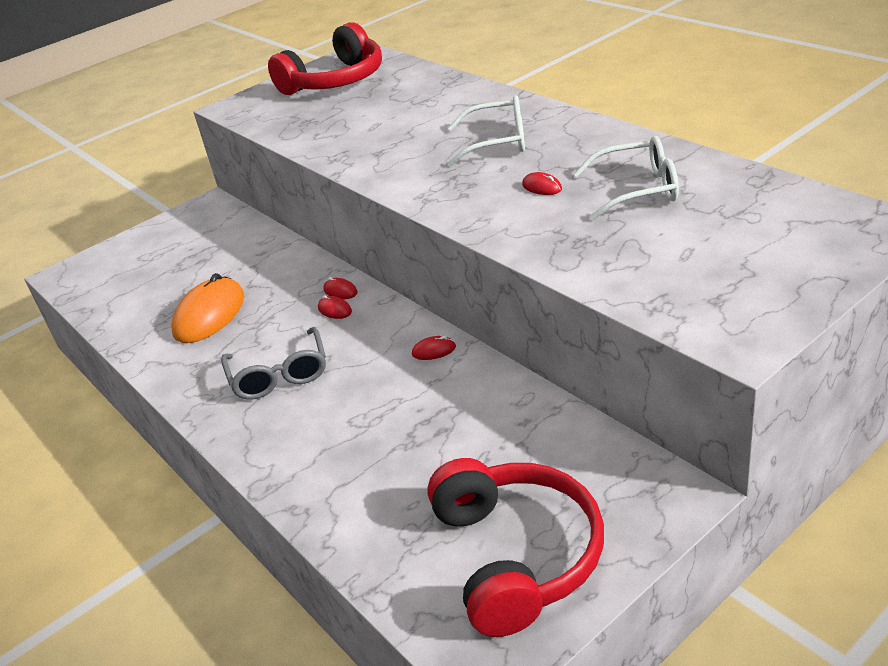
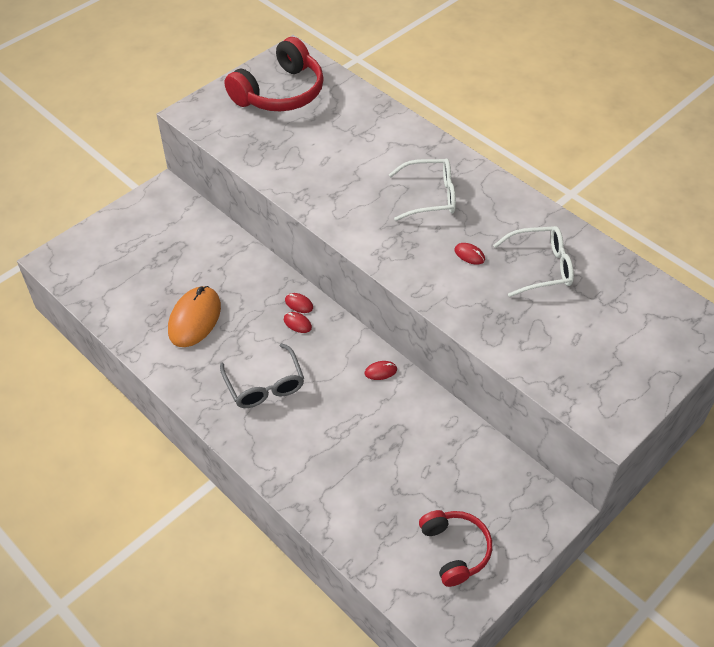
camera: 10 degrees left, 15 degrees up
red headphones [427,458,604,637] -> red headphones [419,510,492,587], size x0.63

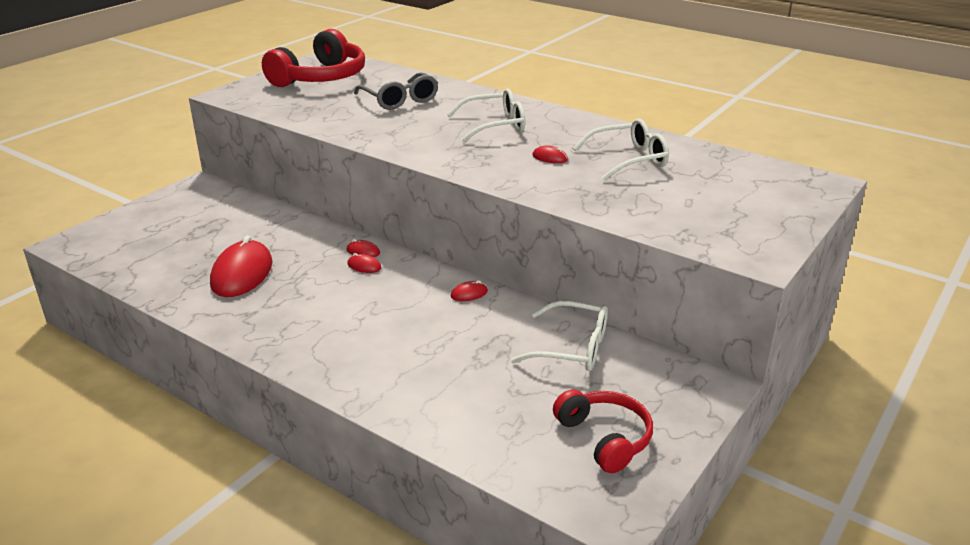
camera: 10 degrees left, 20 degrees down
orange mouse [168,286,221,347] -> red mouse [210,235,272,297]
grey glasses [220,343,304,408] -> grey glasses moved to [354,72,438,110]
none -> white glasses [511,301,608,371]

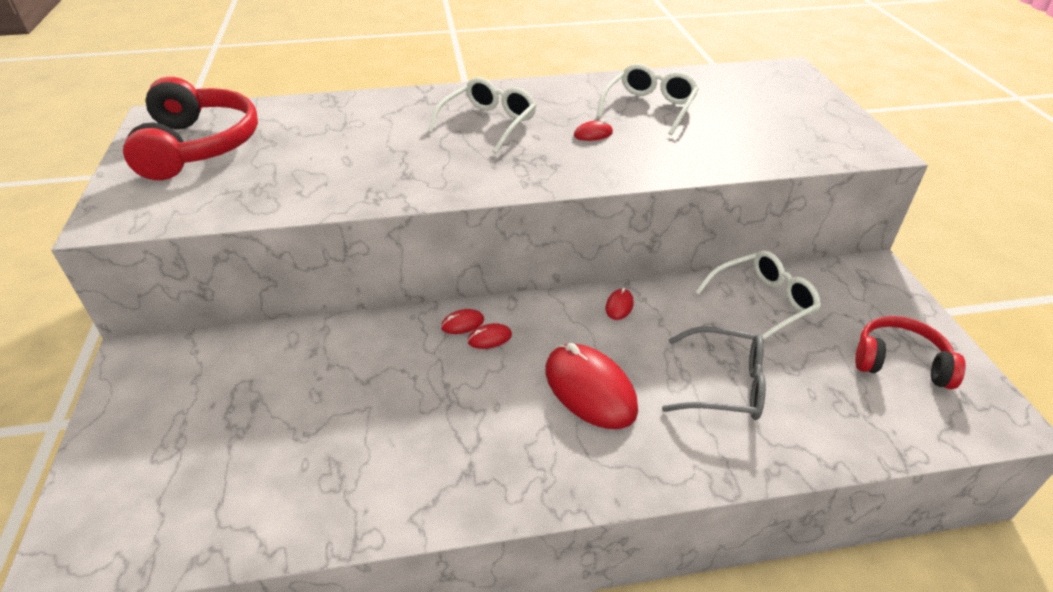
camera: 45 degrees left, 10 degrees up
red mouse [210,235,272,297] -> red mouse moved to [545,343,638,429]
grey glasses [354,72,438,110] -> grey glasses moved to [662,326,766,420]

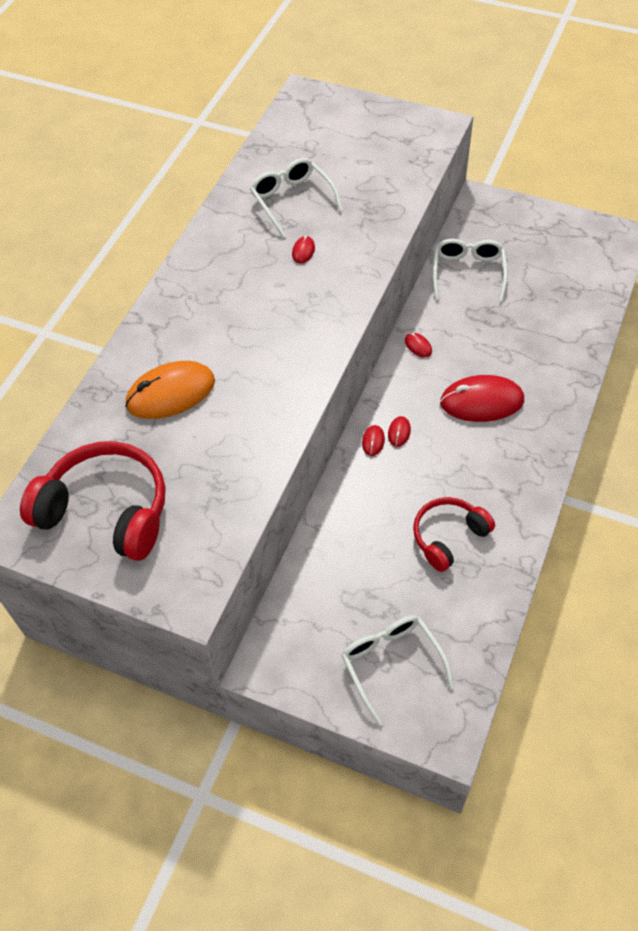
camera: 55 degrees left, 15 degrees up
white glasses [428,77,536,154] -> white glasses moved to [342,615,454,726]
grey glasses [662,326,766,420] -> none
red headphones [855,316,965,389] -> red headphones moved to [413,497,495,572]
none -> orange mouse [125,361,215,419]

